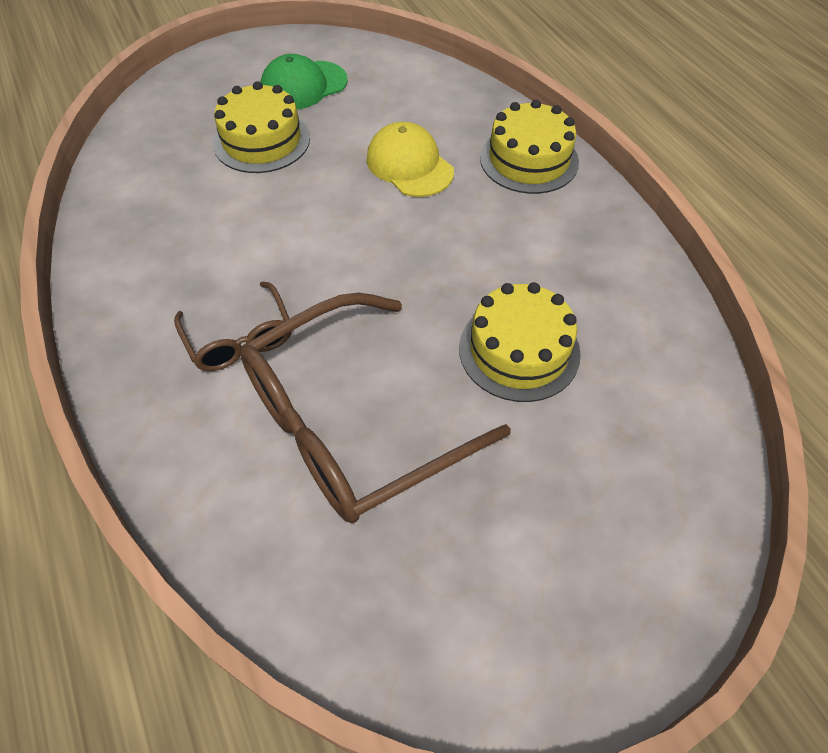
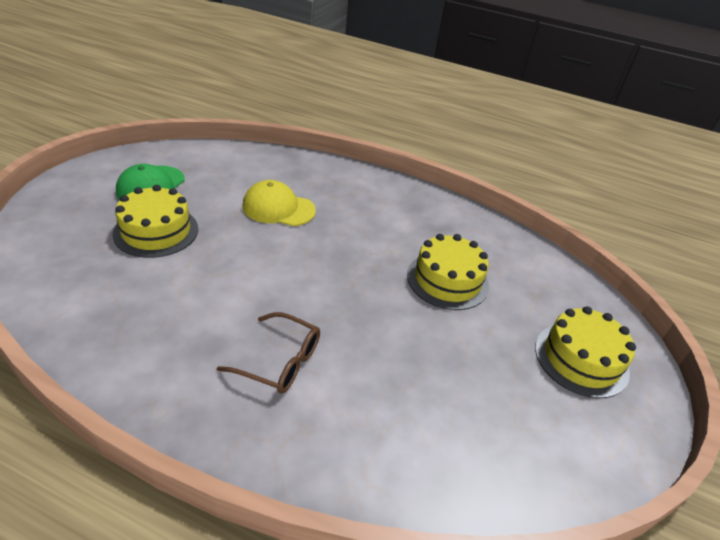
camera: 45 degrees left, 15 degrees down
brown glasses [240,293,511,523] -> none
yellow cake [480,100,579,194] -> yellow cake moved to [535,306,636,399]

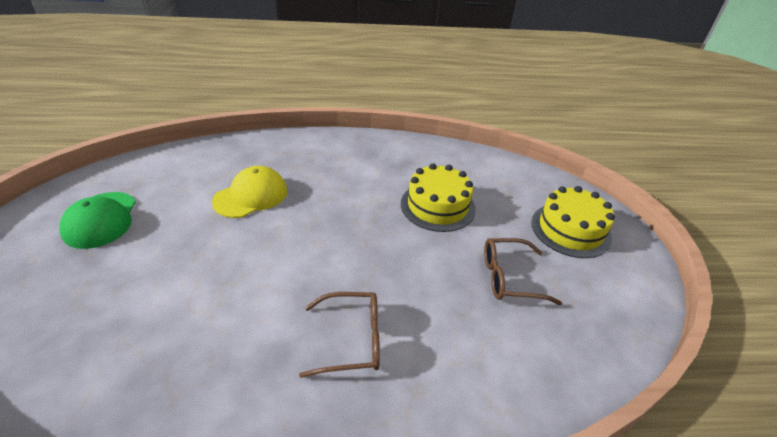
camera: 25 degrees left, 0 degrees up
yellow cake [113,185,198,258] -> none
yellow cap [243,180,316,226] -> yellow cap turned 150 degrees clockwise [212,166,287,218]
none -> brown glasses [484,238,562,305]

